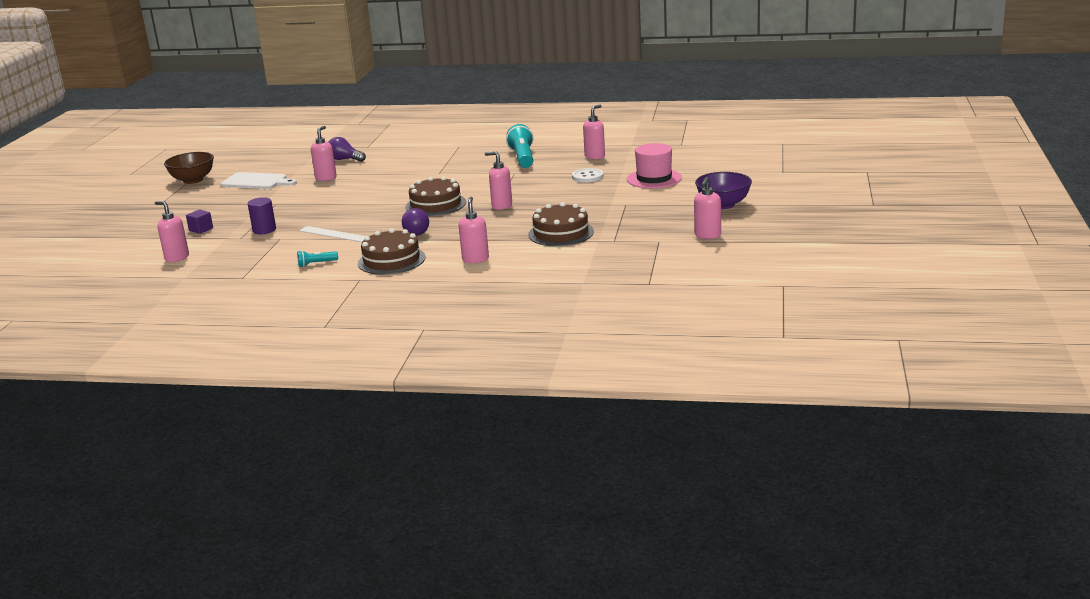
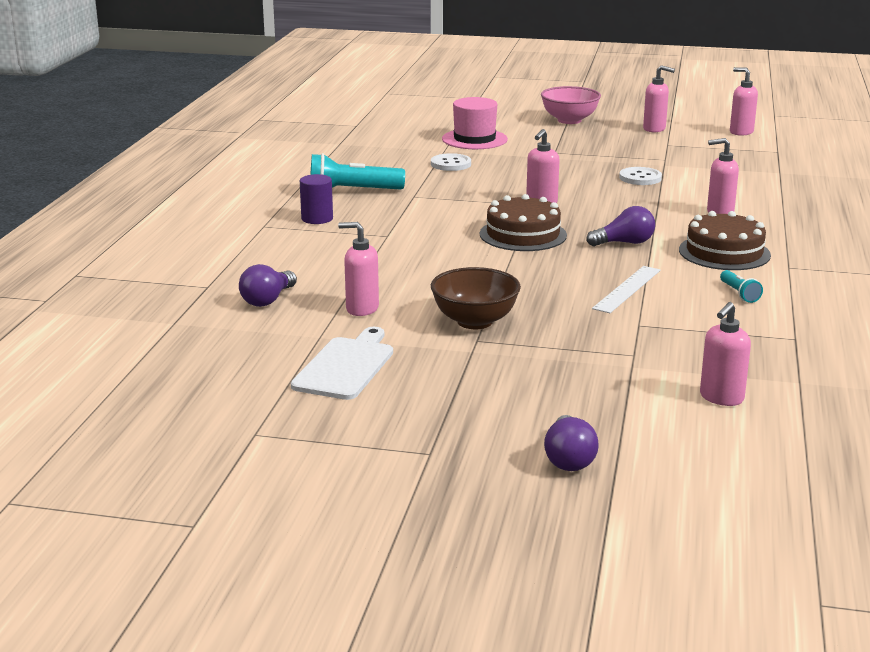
camera: 90 degrees left, 0 degrees up
brown bowl [164,152,214,184] -> brown bowl moved to [431,267,521,329]
purple cube [186,209,213,234] -> none
purple cylinder [248,197,276,234] -> purple cylinder moved to [300,174,333,224]
brown cake [528,202,594,246] -> white button [619,167,662,185]
pink soap dispenser [583,105,605,159] -> pink soap dispenser moved to [730,67,758,136]
purple bowl [695,172,752,209] -> pink bowl [541,86,601,124]
none -> purple light bulb [544,415,599,471]

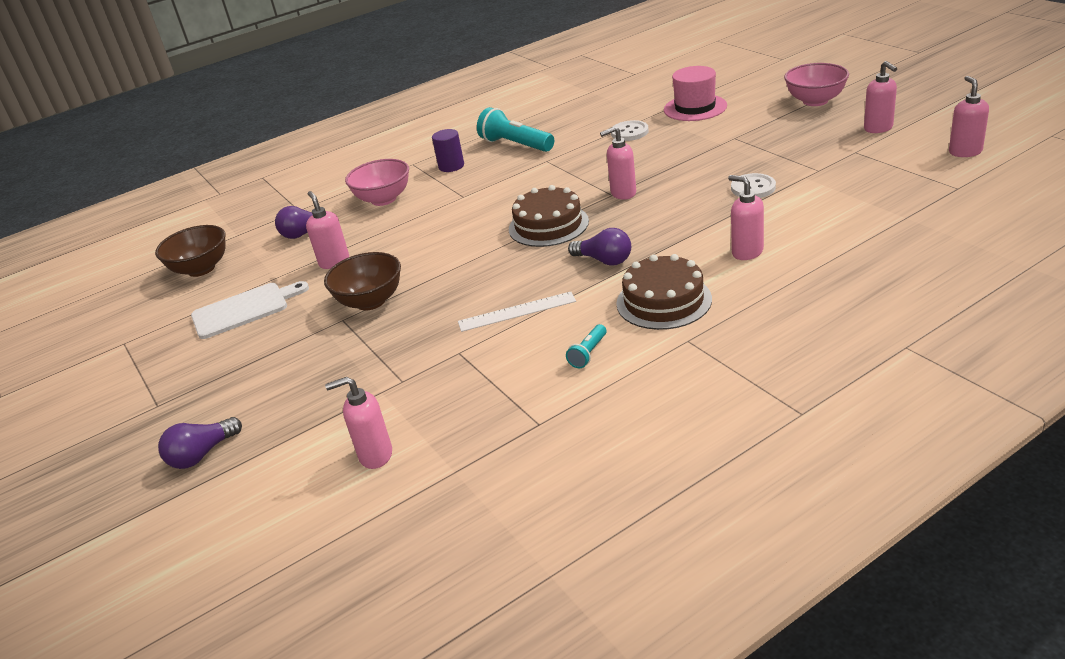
camera: 50 degrees right, 10 degrees up
none -> brown bowl [155,225,225,277]
none -> pink bowl [345,159,409,206]

